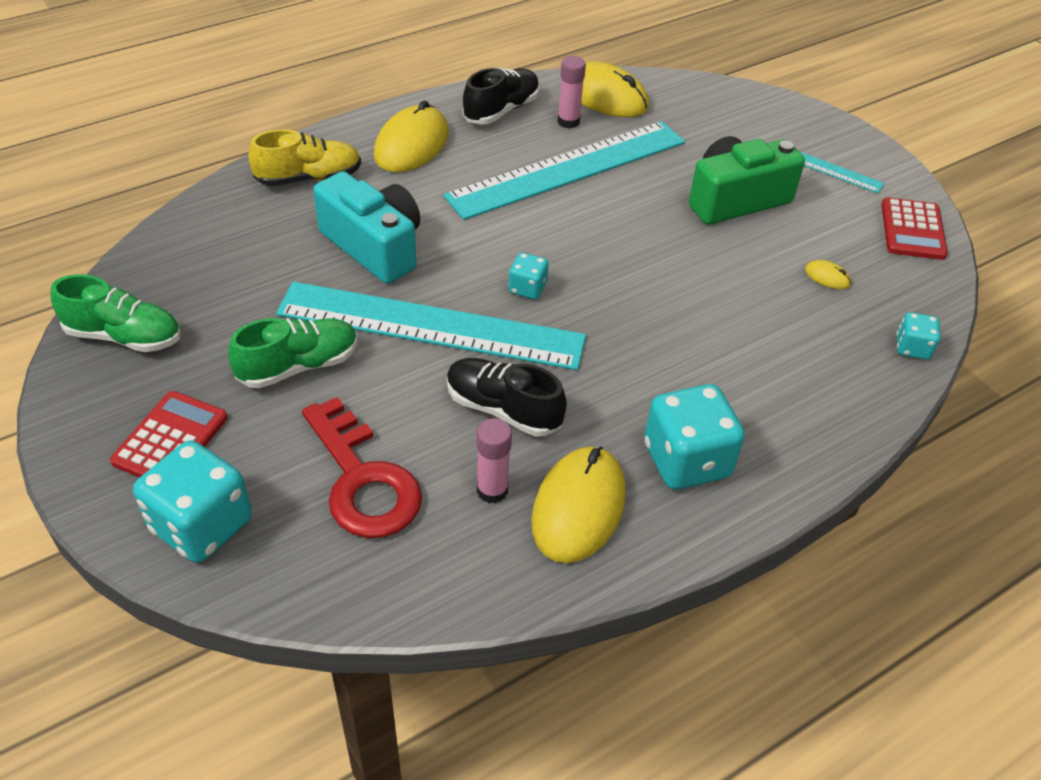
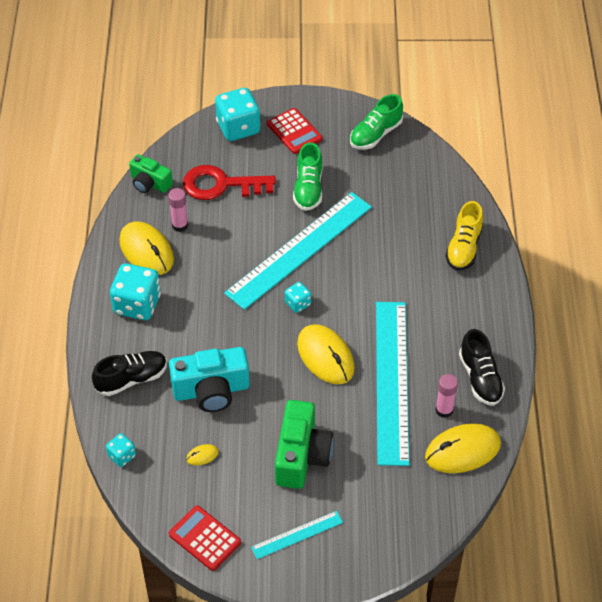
camera: 125 degrees right, 5 degrees up
turquoise camera [313,171,420,284] -> turquoise camera moved to [169,347,250,412]
yellow mouse [374,100,449,172] -> yellow mouse moved to [297,324,355,384]
black shoe [447,358,567,437] -> black shoe moved to [92,351,167,396]
none -> green camera [129,154,173,193]

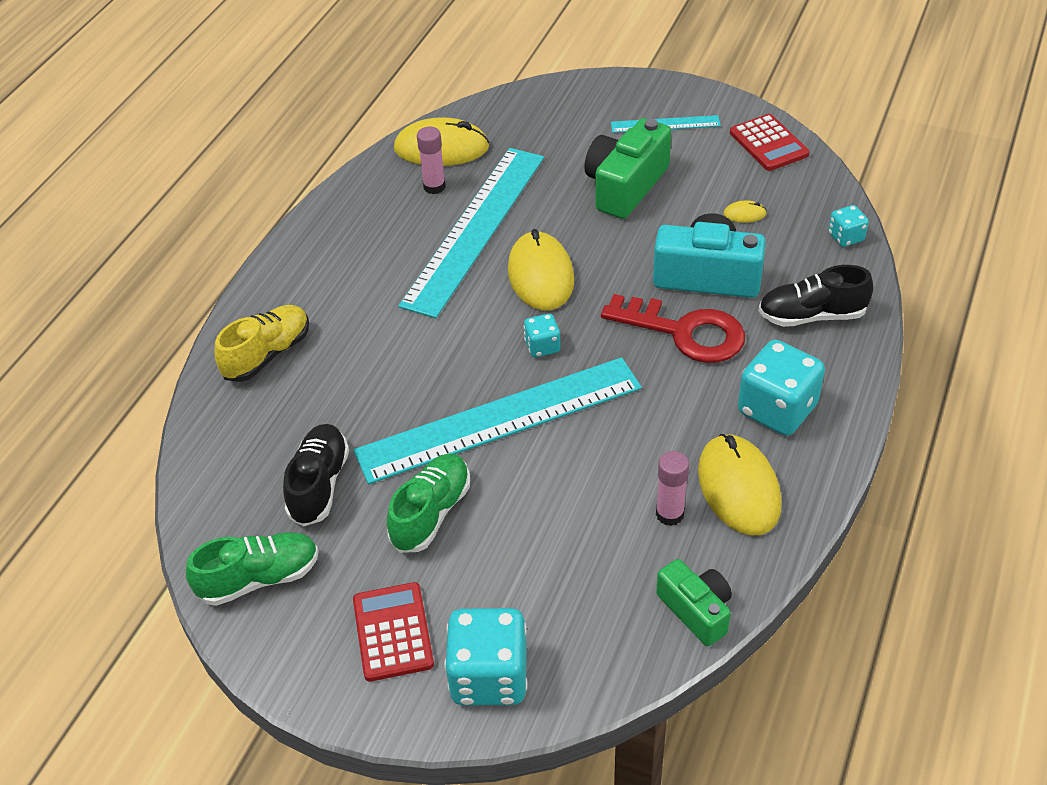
camera: 155 degrees left, 5 degrees down
red key [183,165,276,200] -> red key moved to [601,294,745,363]
black shoe [459,329,505,406] -> black shoe moved to [283,424,349,526]

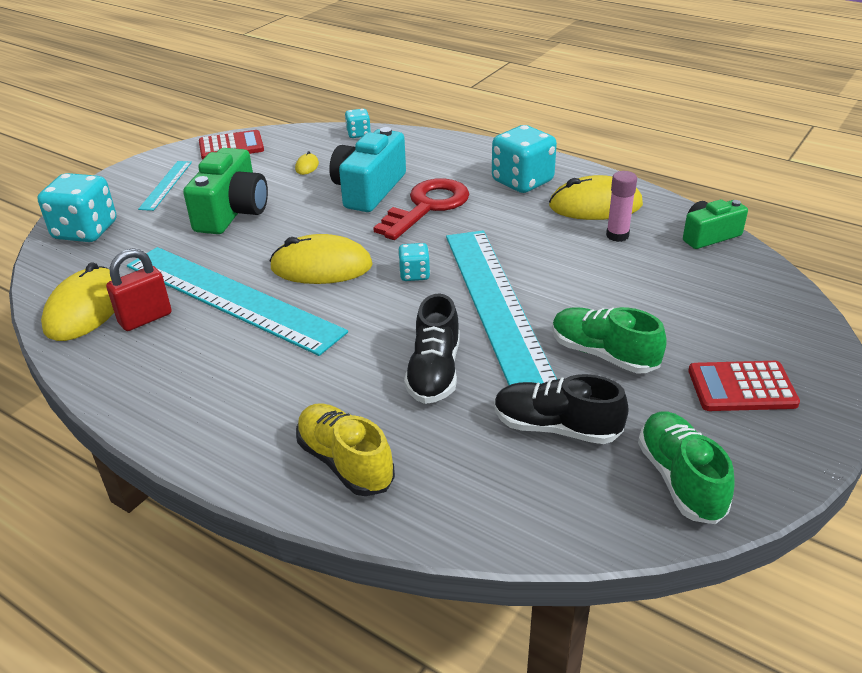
camera: 80 degrees left, 10 degrees down
pink glue stick [417,126,446,194] -> red padlock [106,248,172,331]
turquoise dice [445,608,528,705] -> turquoise dice moved to [38,173,116,242]
green camera [584,118,671,219] -> green camera turned 120 degrees counterclockwise [183,148,268,234]
black shoe [759,265,873,327] -> black shoe moved to [404,294,460,404]

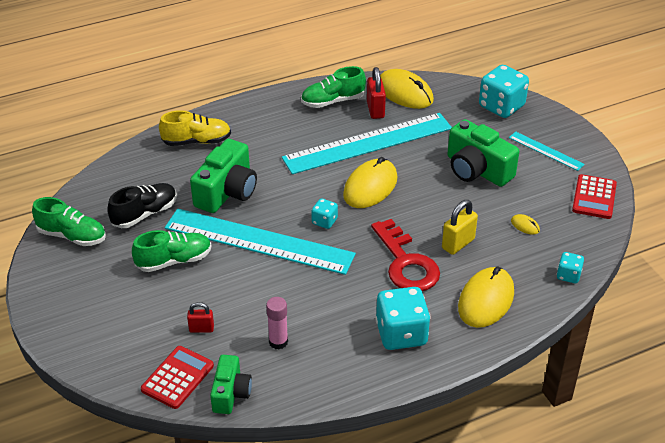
camera: 120 degrees right, 5 degrees up
turquoise camera [329,127,406,212] -> yellow padlock [442,200,478,255]
black shoe [404,294,460,404] -> green camera [190,139,257,213]
yellow mouse [549,175,643,220] -> yellow mouse moved to [458,267,514,328]
red calculator [688,361,800,411] -> red calculator moved to [141,346,214,409]
none -> red padlock [187,302,214,333]
none -> green shoe [301,66,366,108]

